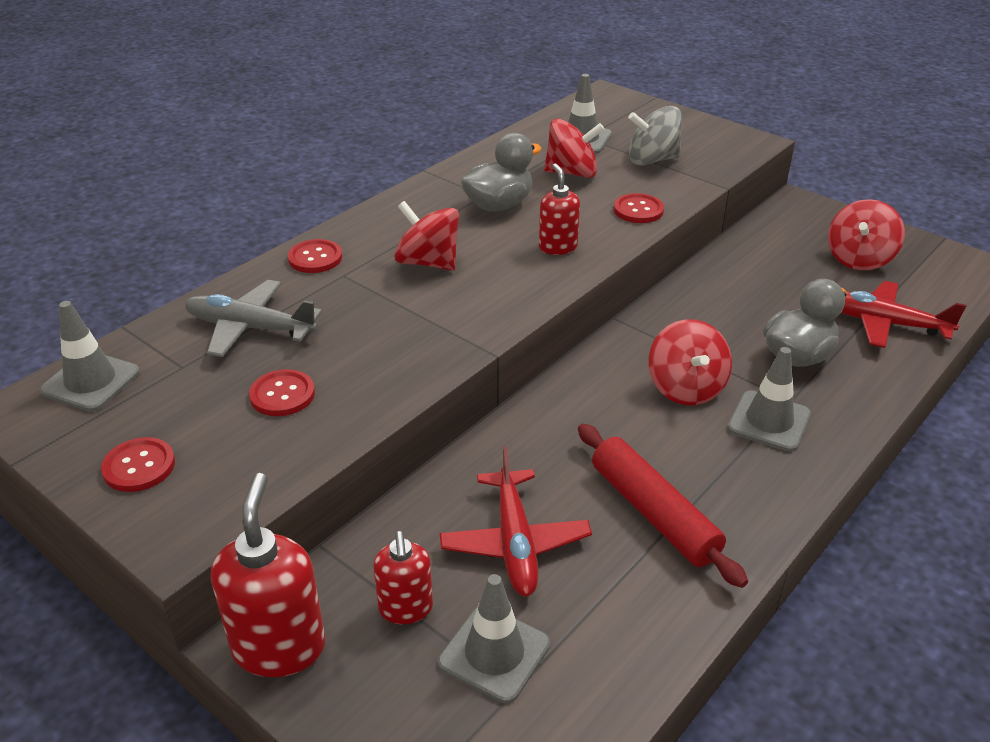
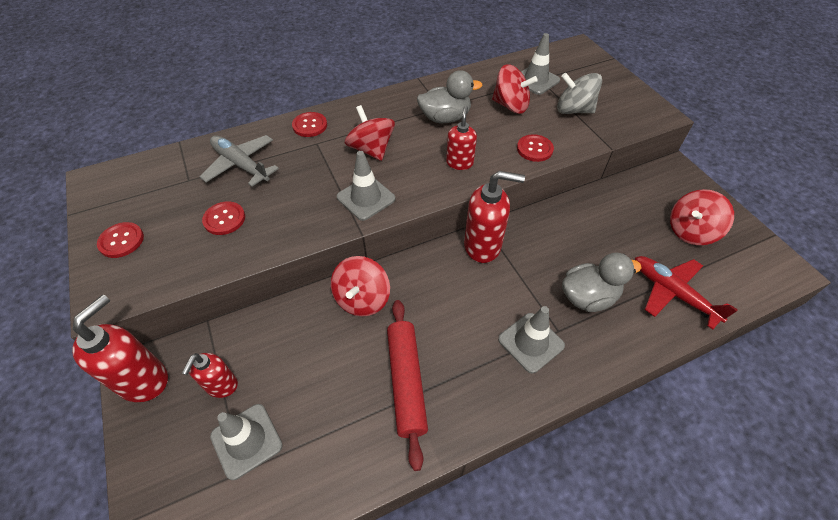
camera: 25 degrees right, 15 degrees up
grey traffic cone [39,301,140,412] -> grey traffic cone moved to [337,151,396,221]
red plane [440,446,592,596] -> none
red spinning top [649,319,732,405] -> red spinning top moved to [331,256,390,317]
none -> red soap dispenser [464,171,525,263]

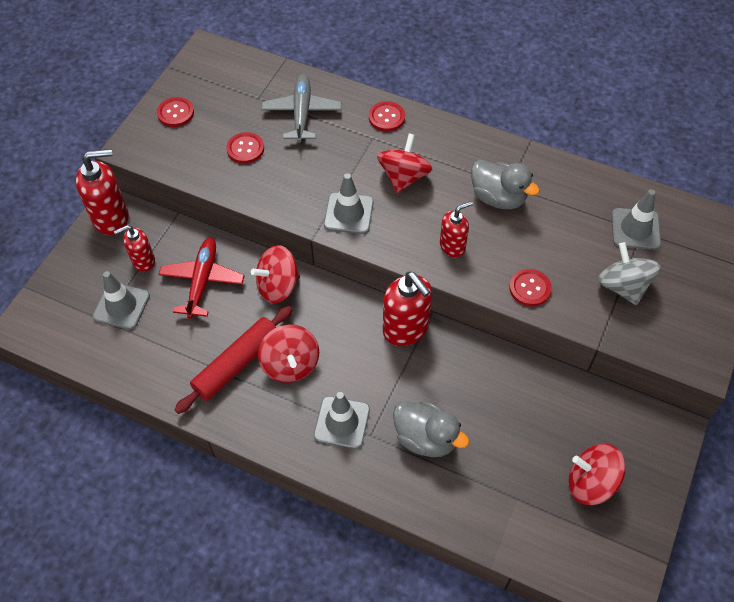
camera: 50 degrees right, 5 degrees up
red spinning top [492,64,538,114] -> red spinning top moved to [258,325,319,383]
red plane [635,256,738,330] -> red plane moved to [158,238,245,319]

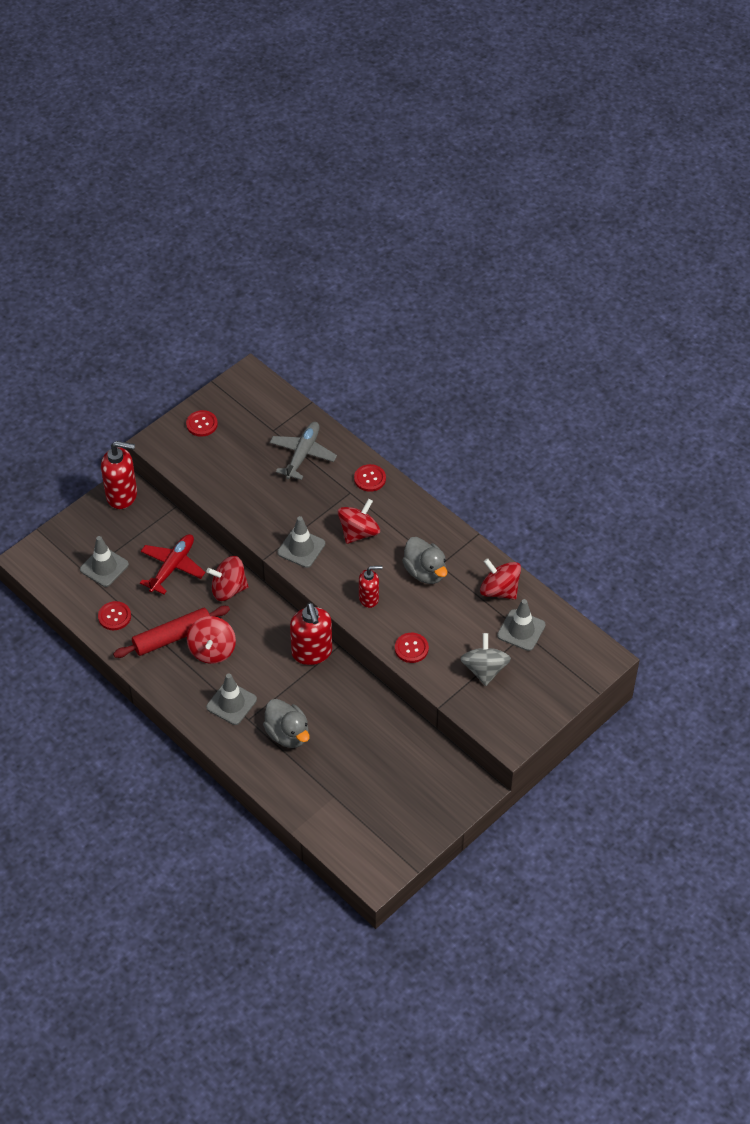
camera: 20 degrees right, 5 degrees down
red soap dispenser [114,225,155,272] -> none
red button [226,132,264,164] -> red button moved to [98,601,131,630]
red spinning top [568,444,626,505] -> red spinning top moved to [480,558,521,600]

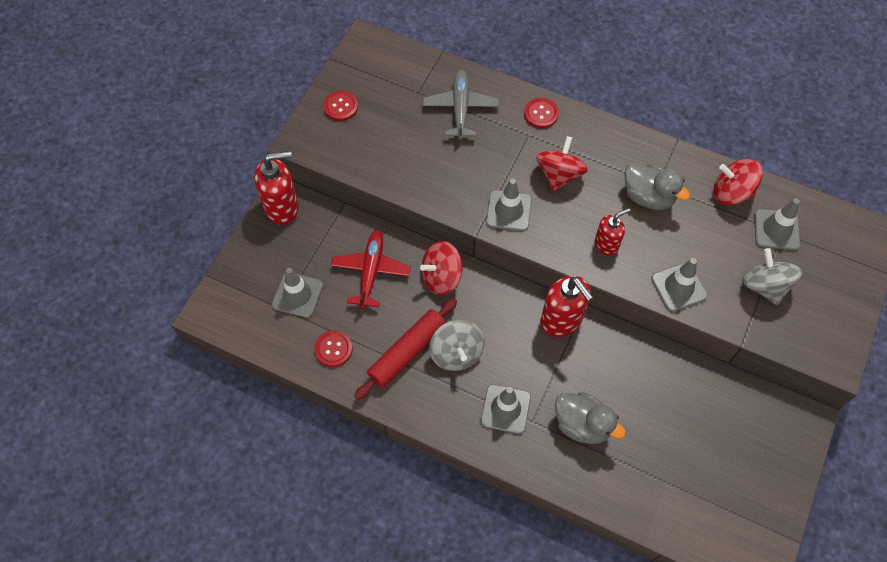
camera: 20 degrees left, 10 degrees up
red spinning top [187,616,236,664] -> grey spinning top [429,320,485,371]
red button [395,633,429,663] -> grey traffic cone [651,258,708,312]

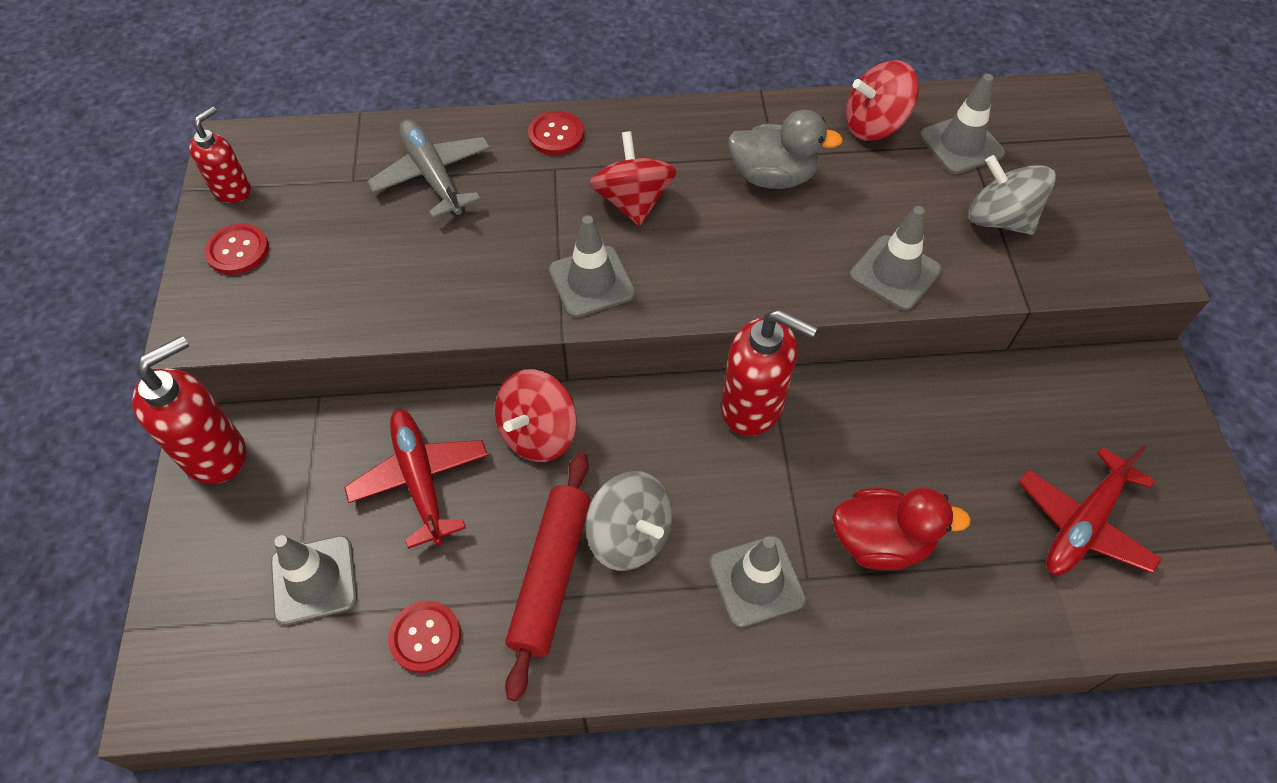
camera: 30 degrees left, 5 degrees down
grey duck [555,392,626,444] -> red duck [832,488,971,570]
red soap dispenser [595,208,630,256] -> red soap dispenser moved to [189,107,251,203]
none -> red plane [1019,445,1162,575]

